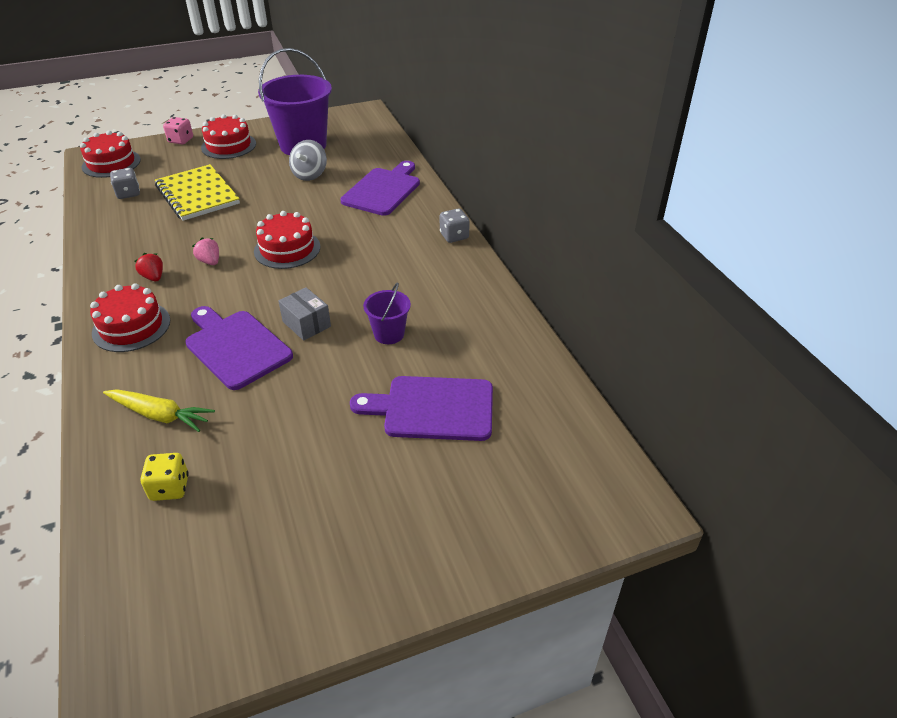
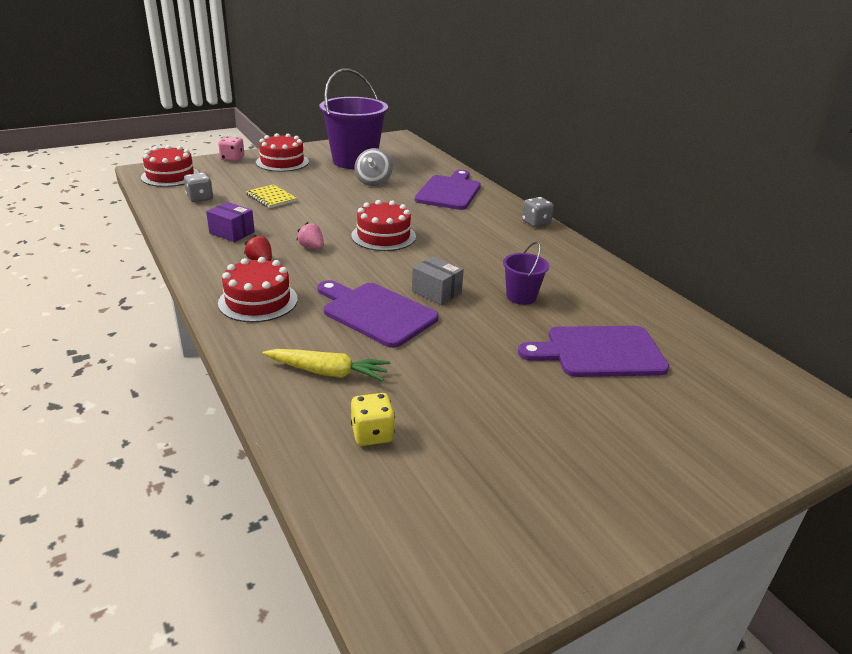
camera: 10 degrees left, 10 degrees down
yellow notebook [155,164,240,221] -> yellow notebook [246,184,297,208], size x0.55
none -> purple box [206,202,255,242]

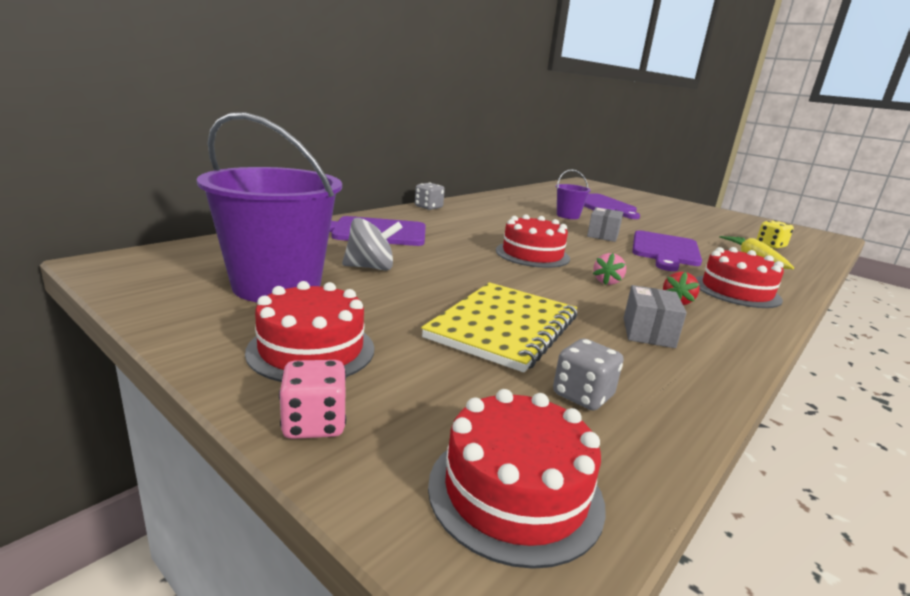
camera: 110 degrees left, 10 degrees down
purple box [206,202,255,242] -> grey box [624,285,687,348]
yellow notebook [246,184,297,208] -> yellow notebook [421,282,577,373], size x1.81

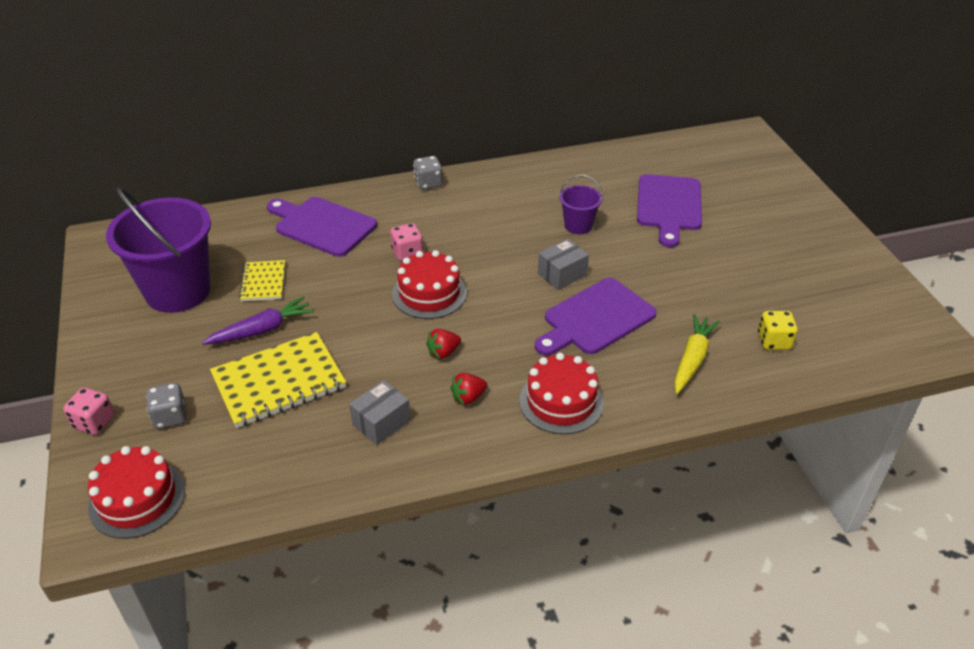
camera: 35 degrees right, 20 degrees up
red cake [245,281,374,382] -> none
grey spinning top [342,218,403,270] -> yellow notebook [239,260,285,302]
grey dice [553,339,623,410] -> grey dice moved to [146,383,187,429]
pink strawberry [593,253,626,285] -> red strawberry [426,329,461,359]
none -> purple carrot [202,296,314,345]
none -> pink dice [390,223,423,261]

